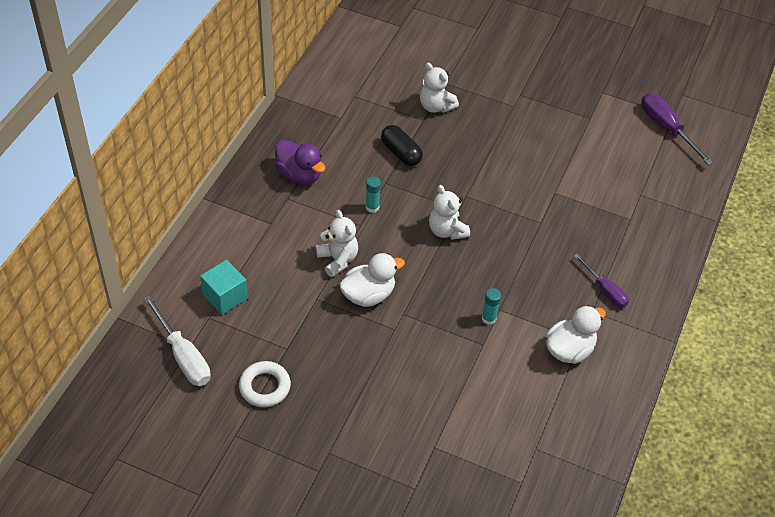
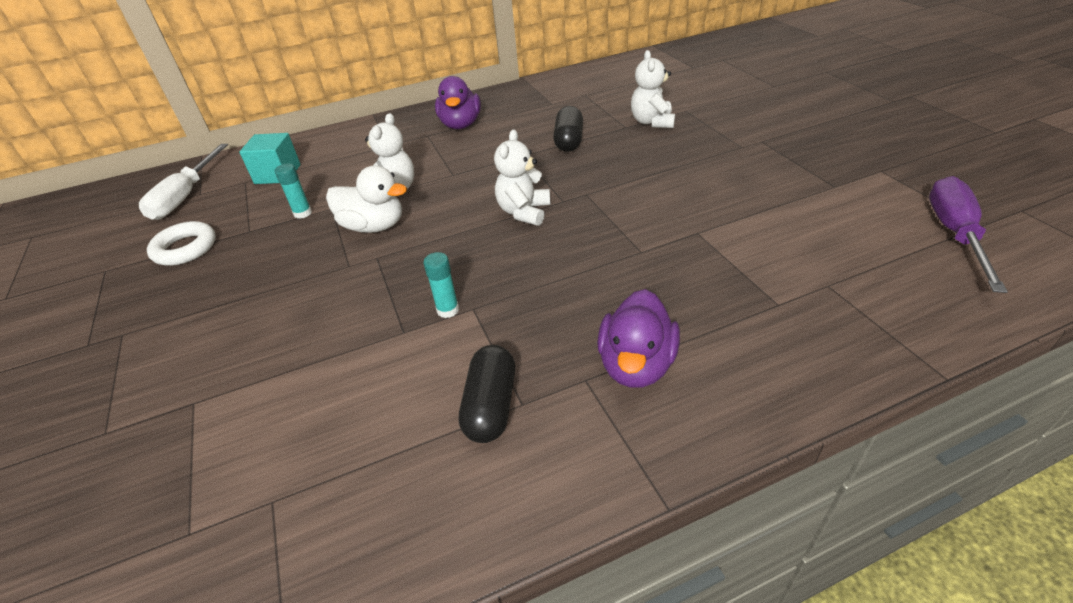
camera: 50 degrees right, 10 degrees down
turquoise glue stick [366,176,381,213] -> turquoise glue stick moved to [275,163,312,219]
white duck [546,306,606,364] -> black capsule [459,345,515,443]
purple screwdriver [574,254,629,308] -> purple duck [597,289,680,388]

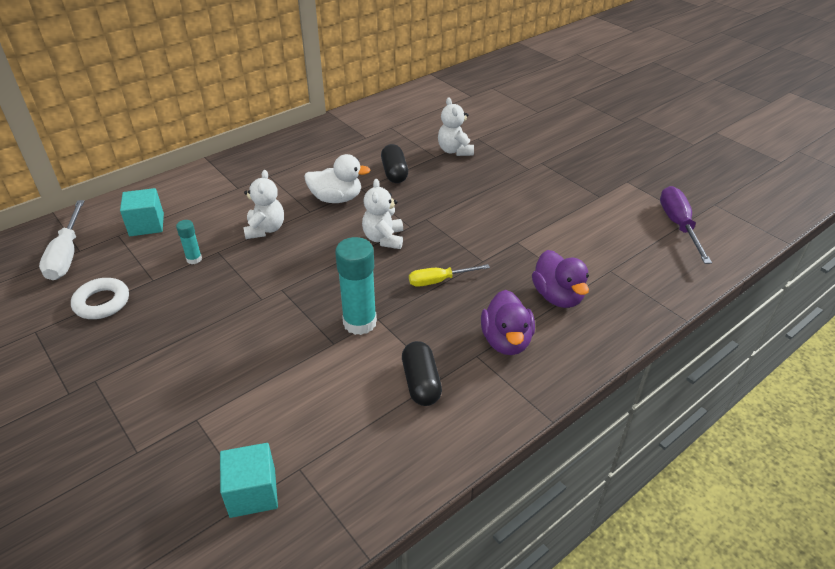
camera: 20 degrees left, 0 degrees up
white duck [326,165,407,233] -> white duck moved to [304,154,371,203]
turquoise glue stick [423,252,459,318] -> turquoise glue stick [335,237,377,335], size x1.99
purple duck [435,76,481,129] -> purple duck moved to [532,250,589,308]
none -> turquoise cube [220,443,278,518]
none -> yellow screwdriver [409,264,490,287]

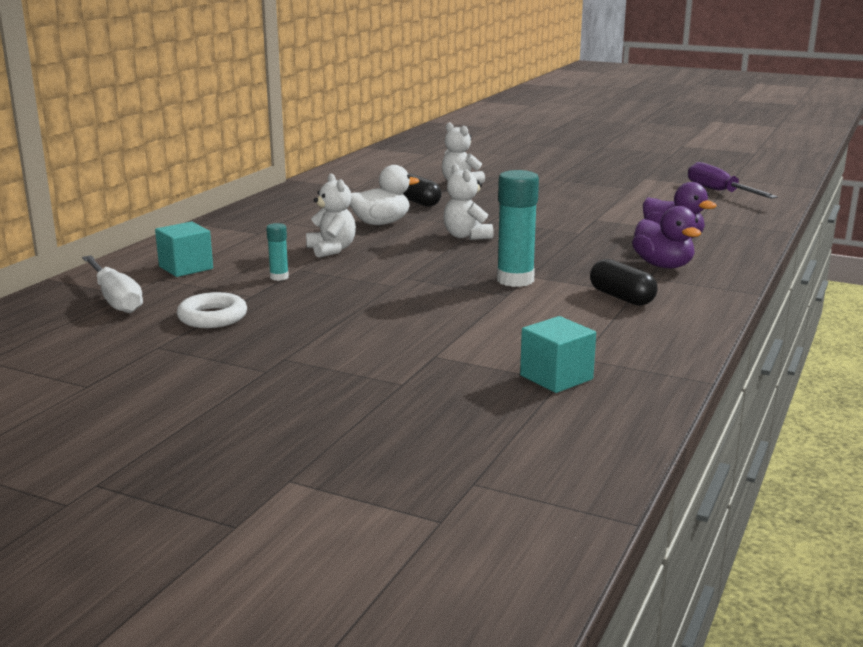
camera: 25 degrees left, 20 degrees down
yellow screwdriver [409,264,490,287] -> none

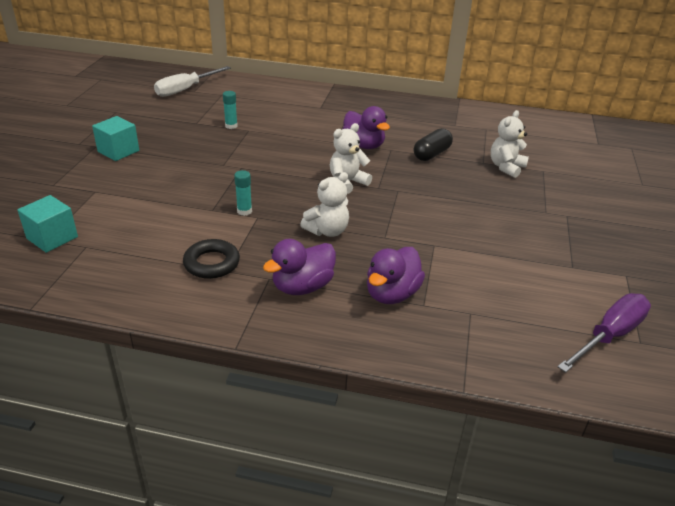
camera: 75 degrees right, 15 degrees up
turquoise cube [155,222,213,277] -> turquoise cube moved to [92,116,139,161]
white ring [177,292,247,328] -> none
white teddy bear [306,173,356,258] -> white teddy bear moved to [300,172,349,237]
white duck [349,165,419,225] -> purple duck [343,106,390,149]
turquoise glue stick [497,170,539,287] -> turquoise glue stick [234,170,252,216], size x0.50
black capsule [590,259,657,306] -> black ring [183,239,240,279]

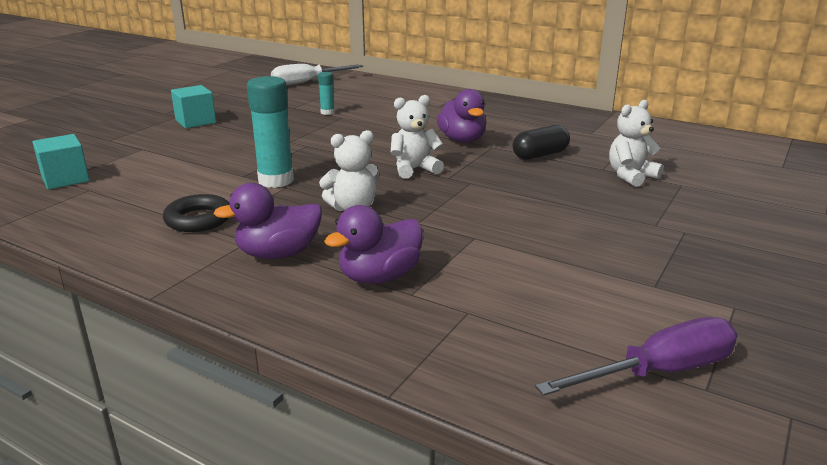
camera: 20 degrees right, 10 degrees down
turquoise glue stick [234,170,252,216] -> turquoise glue stick [247,76,294,188], size x1.99

